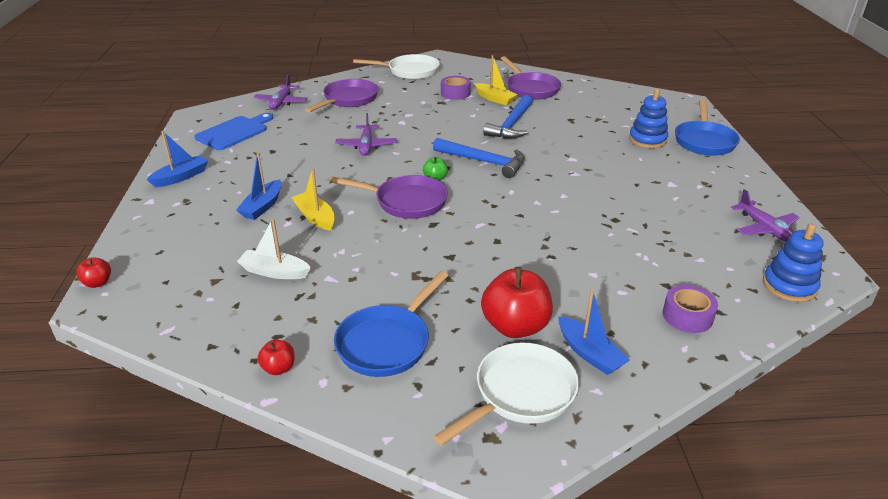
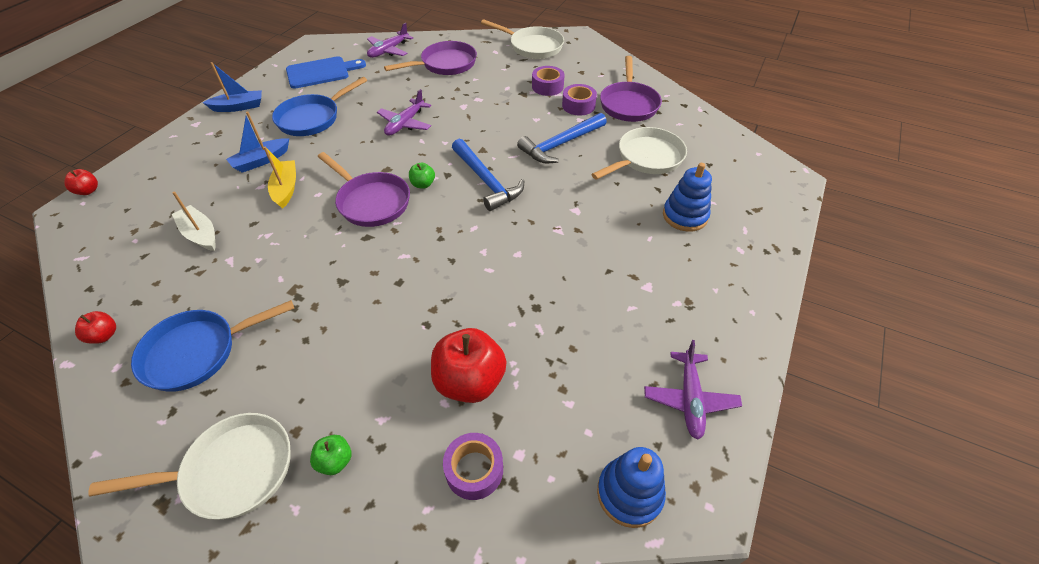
camera: 30 degrees right, 15 degrees up
yellow boat [474,55,517,105] -> purple tape [562,84,597,116]
red apple [481,267,553,338] -> red apple moved to [431,328,507,403]
blue boat [558,290,630,375] -> green apple [310,435,352,475]
blue pan [675,99,740,155] -> blue pan moved to [272,77,367,136]
none -> white pan [591,127,687,180]

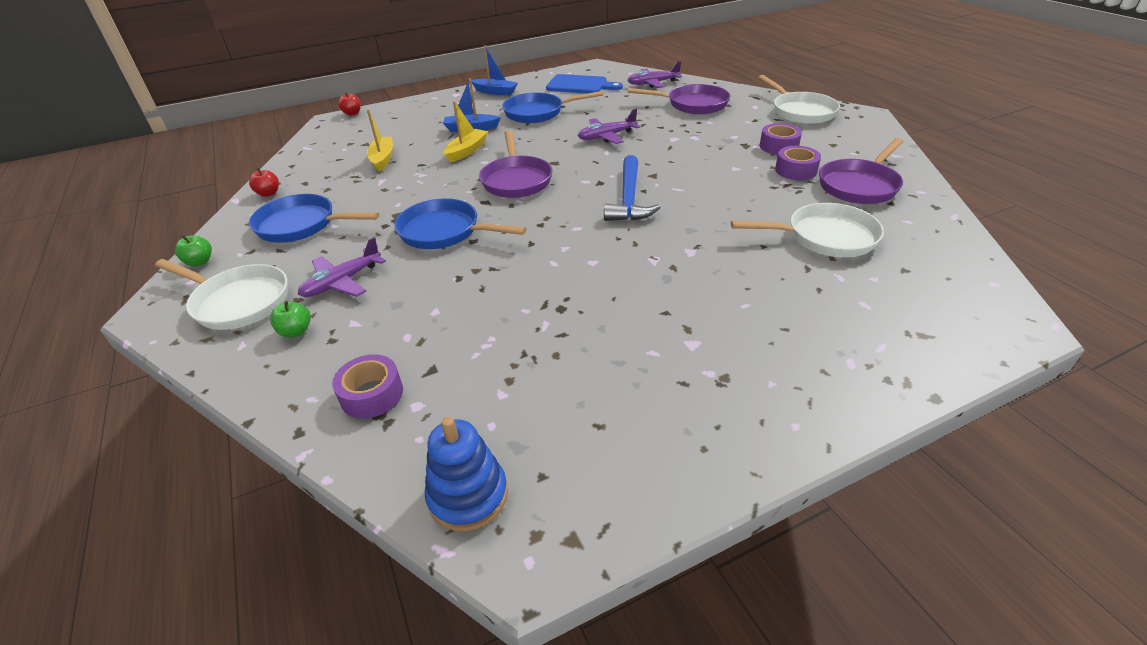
camera: 40 degrees right, 10 degrees down
white boat [172,191,216,251] -> yellow boat [367,109,393,172]
green apple [409,163,435,188] -> green apple moved to [175,235,212,267]
red apple [431,328,507,403] -> none
blue hammer [517,113,607,163] -> none
purple plane [644,340,742,440] -> purple plane moved to [298,237,386,297]
blue stacking toy [663,163,712,232] -> none
none -> blue pan [395,198,527,249]

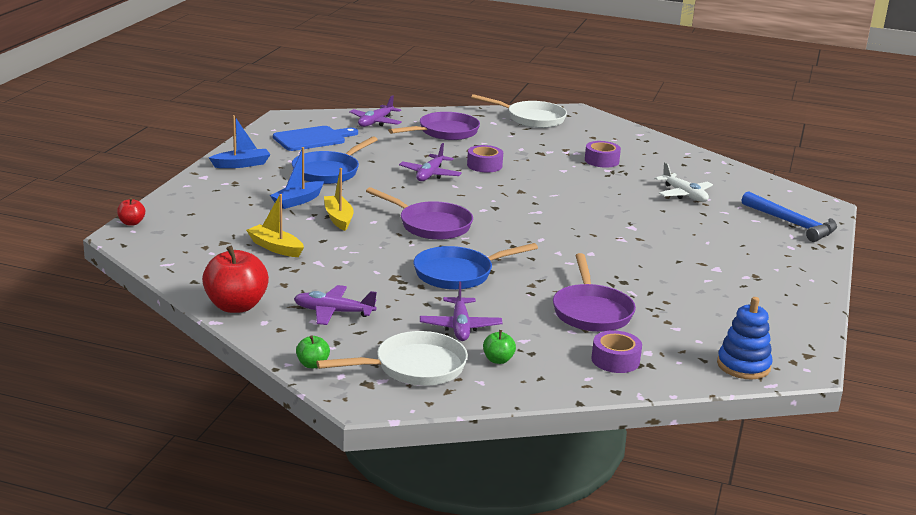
camera: 50 degrees left, 15 degrees down
red apple [249,168,279,197] -> red apple [202,246,269,313], size x2.08
blue pan [249,194,379,242] -> purple plane [294,285,377,325]
blue hammer [604,155,661,221] -> blue hammer moved to [742,191,837,242]
white pan [731,203,884,258] -> white plane [655,162,713,202]
purple tape [760,123,802,155] -> purple tape moved to [467,145,503,172]
purple pan [819,138,903,204] -> purple pan moved to [553,253,636,332]

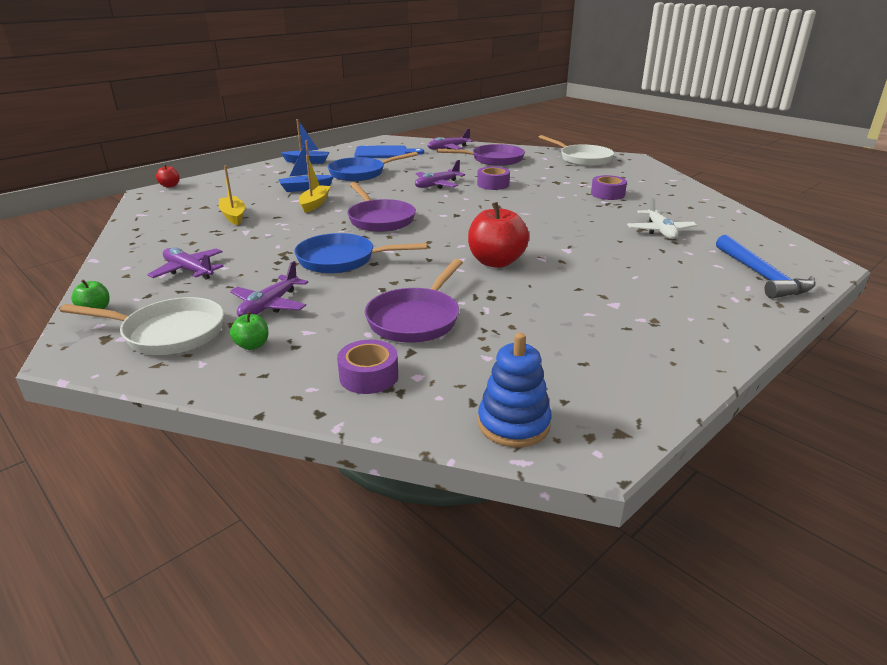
camera: 30 degrees right, 5 degrees up
red apple [202,246,269,313] -> red apple moved to [468,202,529,268]

